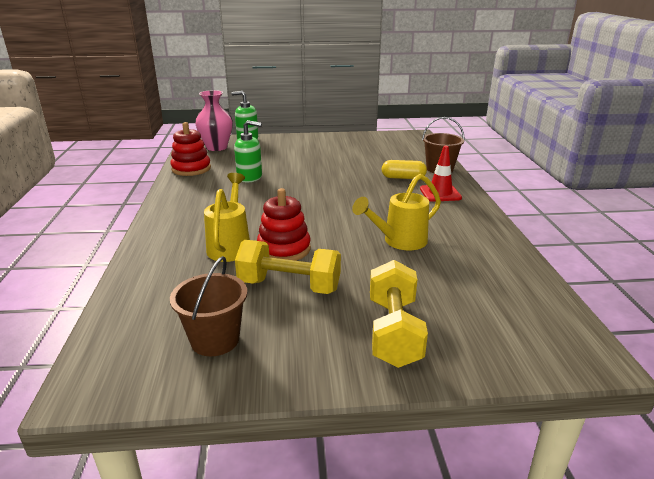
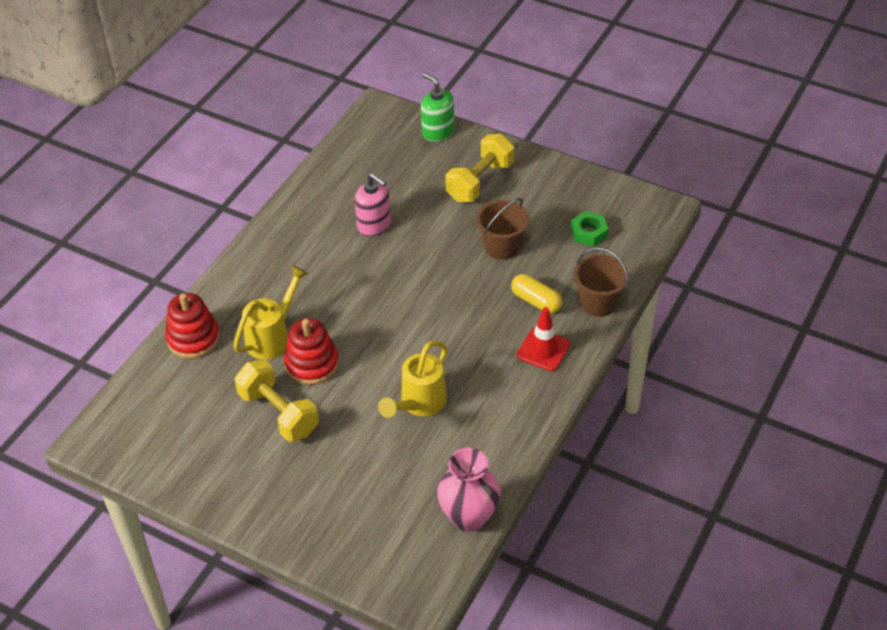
camera: 35 degrees right, 20 degrees up
brown bucket [170,256,247,356] -> brown bucket moved to [476,198,529,260]
red stacking toy [171,122,211,176] -> red stacking toy moved to [165,293,220,358]
pink vase [195,90,233,151] -> pink vase moved to [437,448,501,532]
green soap dispenser [234,120,262,182] -> pink soap dispenser [355,173,391,236]
yellow watering can [352,174,441,250] -> yellow watering can turned 60 degrees counterclockwise [378,341,447,418]
yellow dumbbell [370,260,428,368] -> yellow dumbbell moved to [445,134,514,202]
none -> green nut [571,211,608,247]

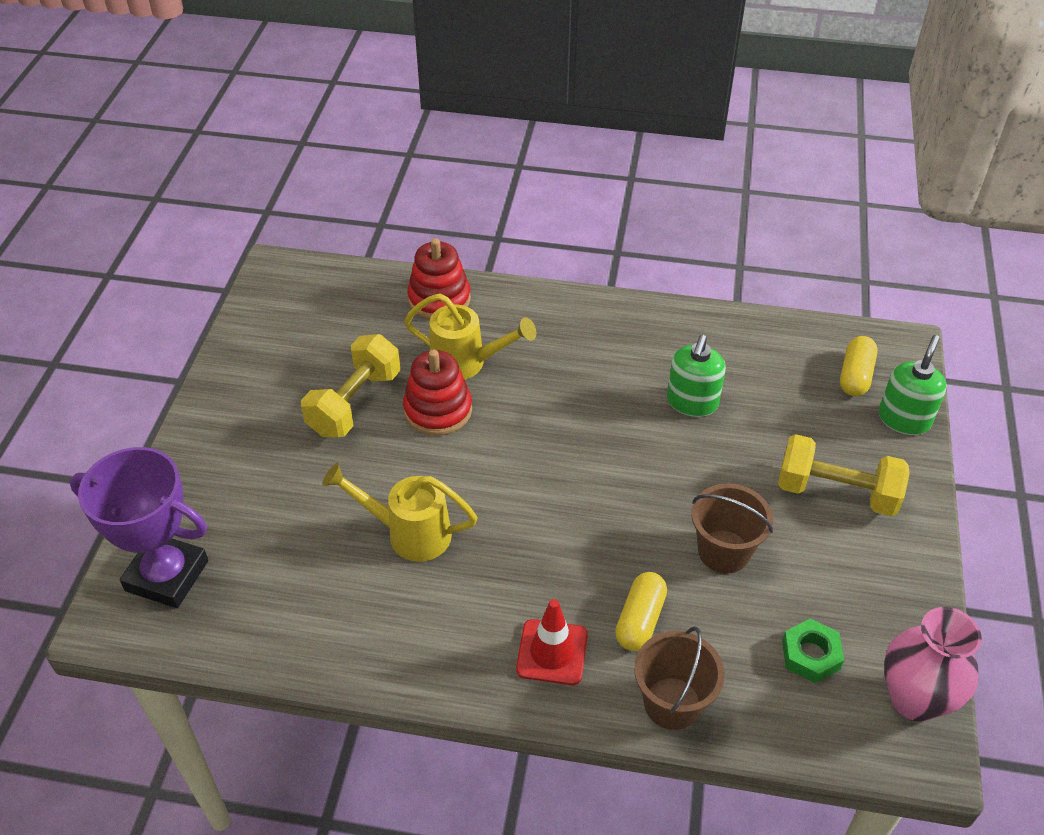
camera: 70 degrees right, 0 degrees up
pink soap dispenser [355,173,391,236] -> green soap dispenser [667,335,726,417]
pink vase [437,448,501,532] -> pink vase moved to [884,607,982,721]
none -> purple trophy [70,447,208,608]
none -> yellow capsule [840,336,877,396]

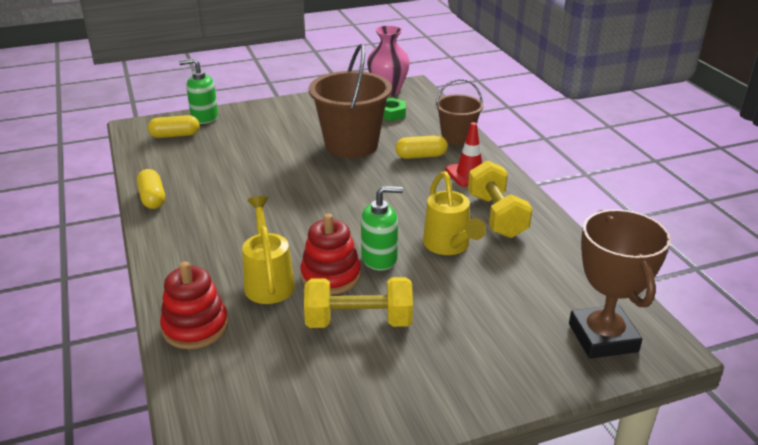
camera: 120 degrees left, 15 degrees down
purple trophy [70,447,208,608] -> brown trophy [569,209,671,359]
green soap dispenser [667,335,726,417] -> green soap dispenser moved to [361,186,403,271]
brown bucket [691,484,773,573] -> brown bucket [309,44,392,158], size x1.68
yellow dumbbell [778,434,910,516] -> yellow dumbbell moved to [468,160,532,238]
none -> yellow capsule [137,169,165,209]

